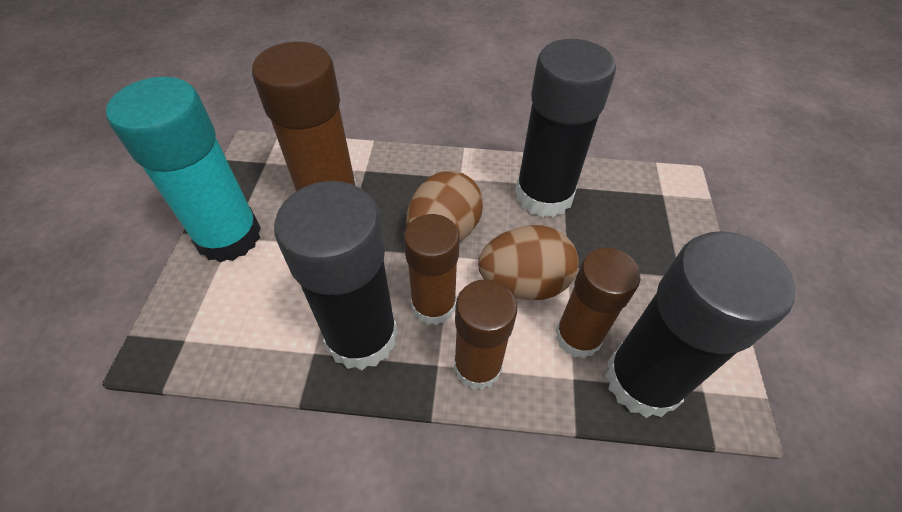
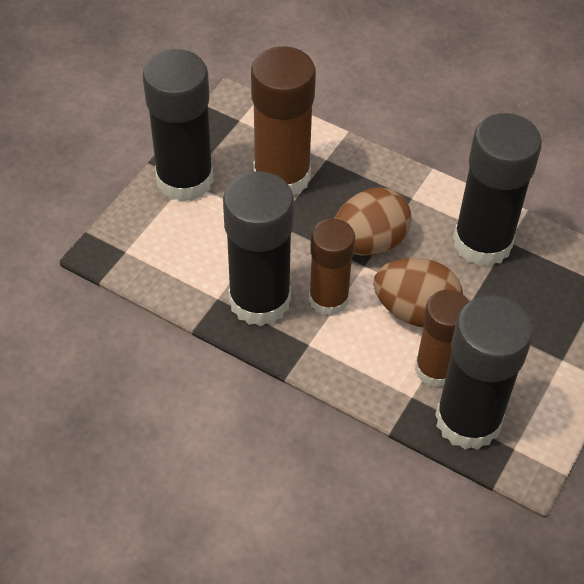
camera: 25 degrees right, 0 degrees up
turquoise glue stick [106,77,261,262] -> black glue stick [142,49,214,202]
brown glue stick [454,279,517,390] -> none

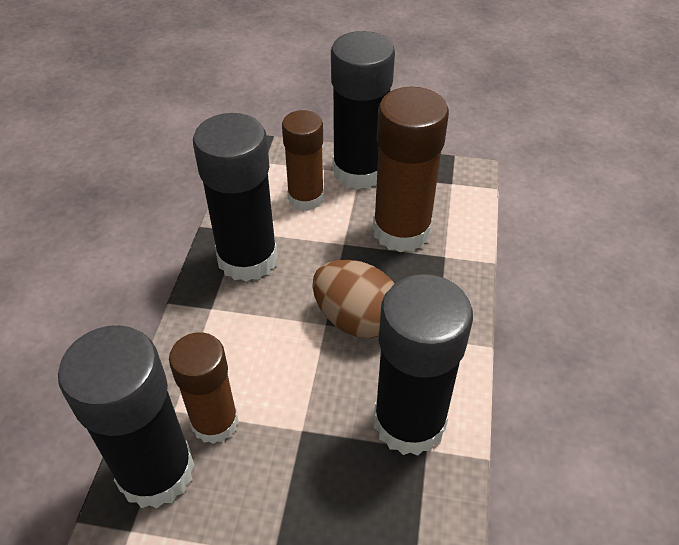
camera: 70 degrees right, 5 degrees down
brown glue stick [309,218,355,316] -> brown glue stick moved to [282,110,324,211]
brown egg [374,258,463,327] -> none

